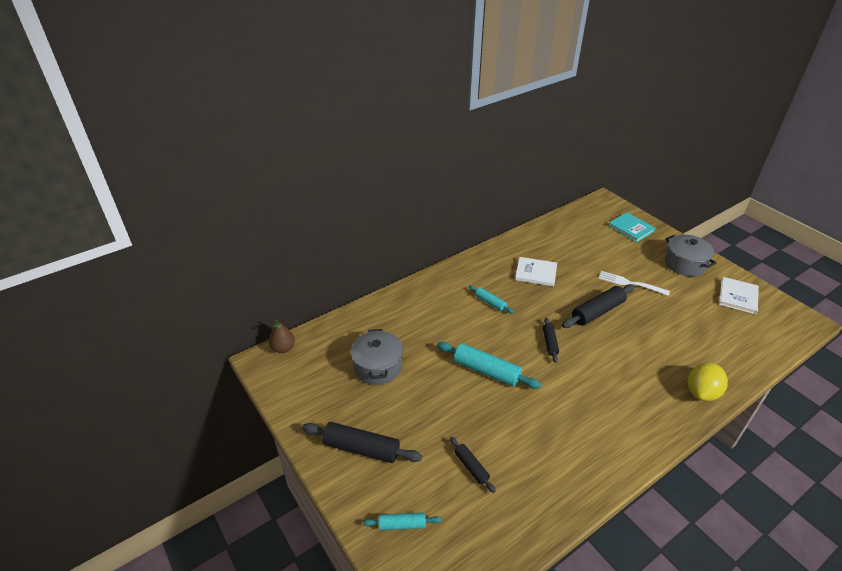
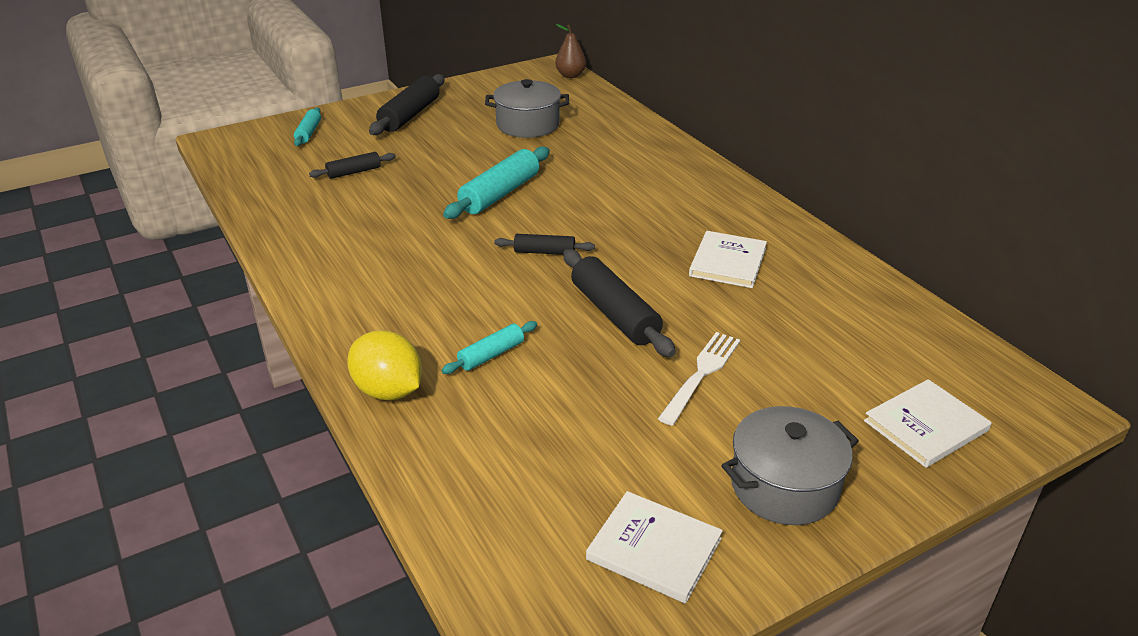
camera: 95 degrees right, 5 degrees down
turquoise rolling pin [469,286,514,314] -> turquoise rolling pin moved to [442,321,537,374]
turquoise book [608,212,656,243] -> white book [864,379,992,468]

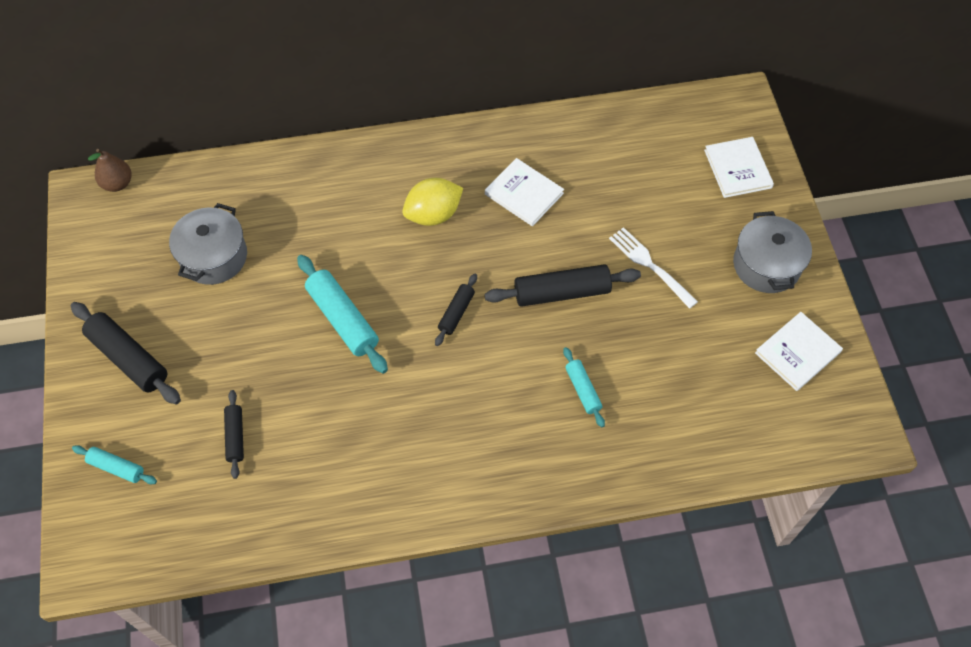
camera: 70 degrees left, 25 degrees up
yellow lemon [347,330,422,400] -> yellow lemon moved to [402,178,463,226]

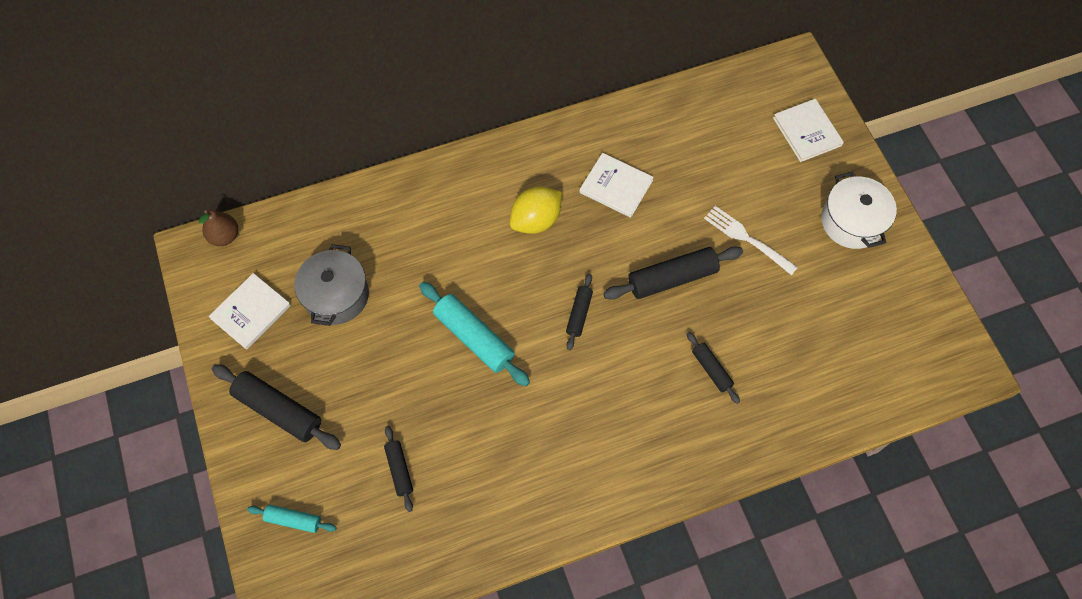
camera: 10 degrees left, 5 degrees up
turquoise rolling pin [563,347,605,428] -> black rolling pin [687,332,740,404]
grey pot [733,211,812,293] -> white pot [821,171,897,249]
white book [755,312,843,391] -> white book moved to [209,273,291,350]

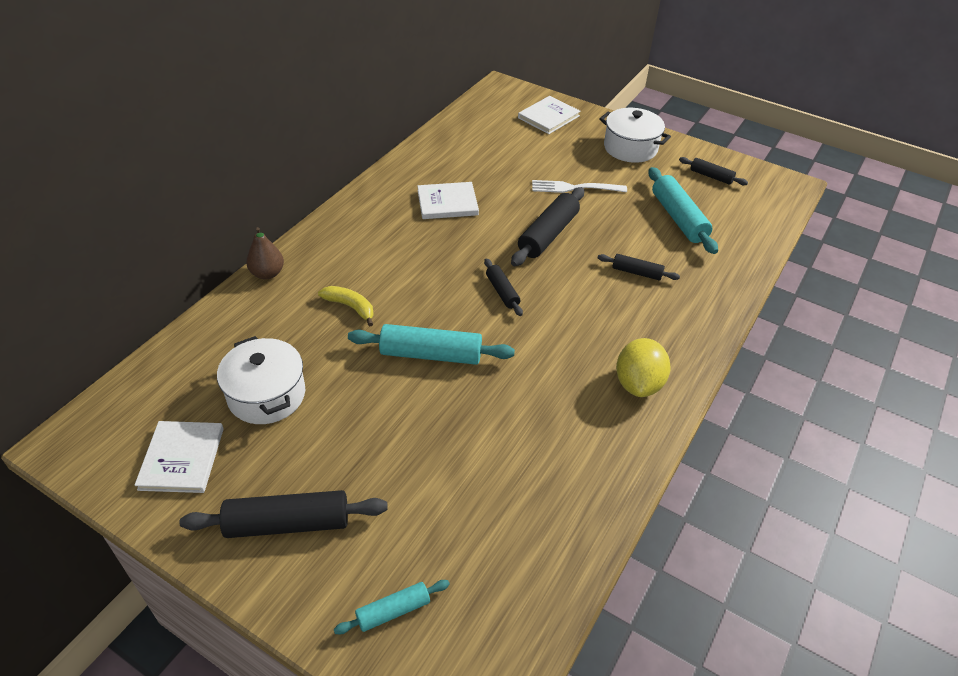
camera: 40 degrees left, 20 degrees down
brown pear [199,210,238,246] -> brown pear moved to [246,227,284,279]
grey pot [294,244,369,326] -> white pot [217,336,305,424]
black rolling pin [384,426,413,512] -> black rolling pin moved to [679,157,748,185]
yellow lemon [510,187,562,234] -> yellow lemon moved to [616,338,671,397]
white book [773,99,844,162] -> white book turned 75 degrees counterclockwise [518,96,580,134]
none -> yellow banana [318,286,374,327]
none -> turquoise rolling pin [649,167,718,254]

